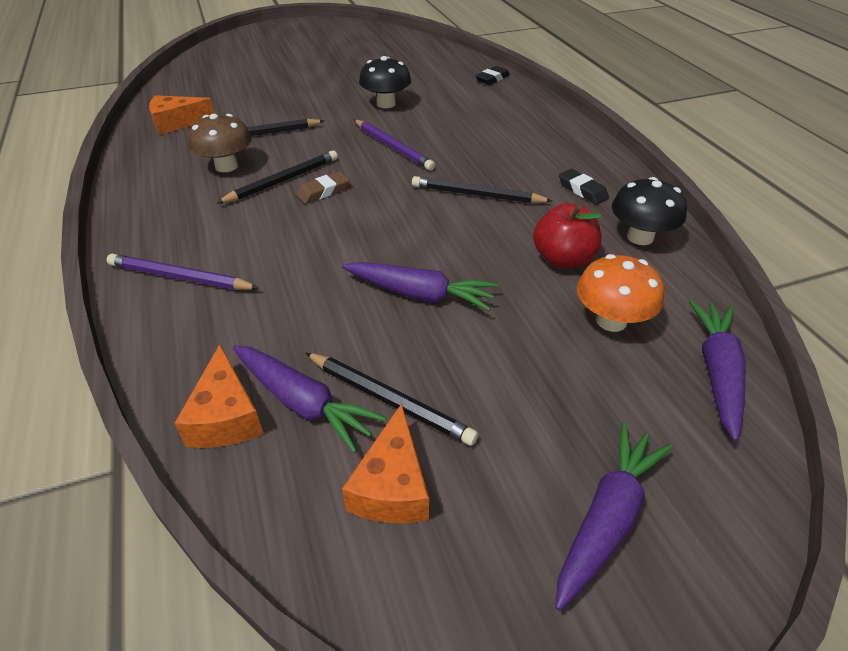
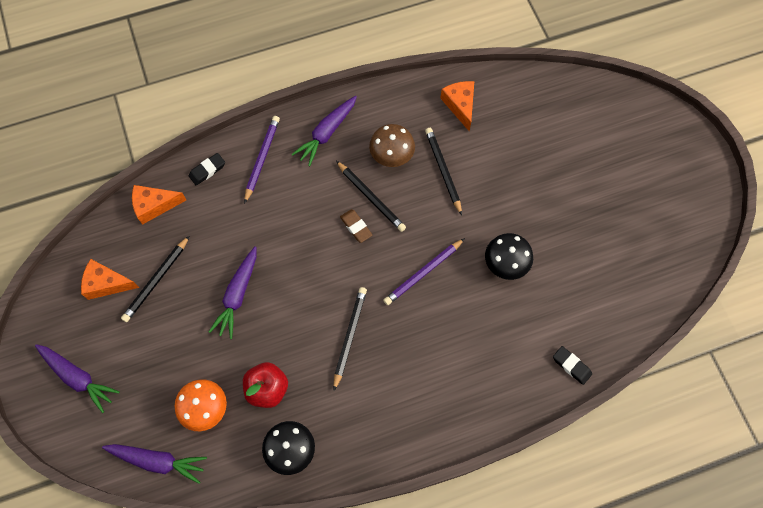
camera: 90 degrees right, 25 degrees up
purple carrot [233,345,387,453] -> purple carrot moved to [292,96,357,166]
black eraser [559,169,609,204] -> black eraser moved to [189,153,225,185]

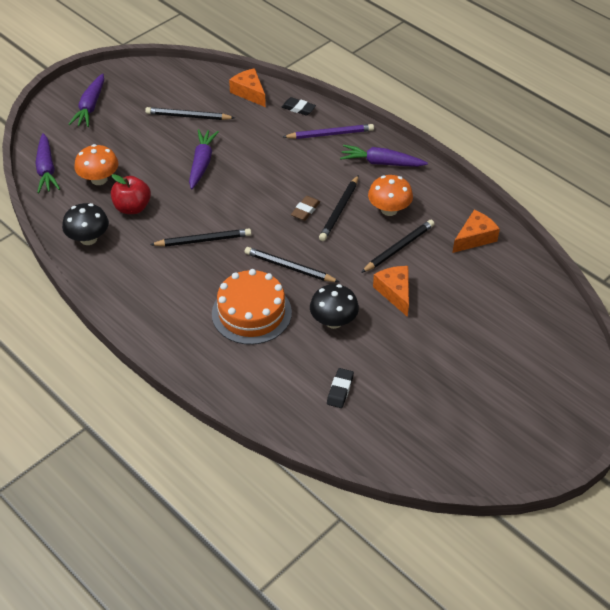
camera: 65 degrees right, 20 degrees down
orange cheese [81,259,139,300] -> orange cheese moved to [373,266,409,317]
purple carrot [209,246,257,339] -> purple carrot turned 105 degrees clockwise [189,129,219,189]
brown mushroom [369,124,415,167] -> orange mushroom [368,175,413,216]
purple pencil [383,238,465,305] -> black pencil [245,247,339,282]
black eraser [553,346,592,385] -> black eraser moved to [327,368,354,408]
none -> orange cake [212,269,292,345]

